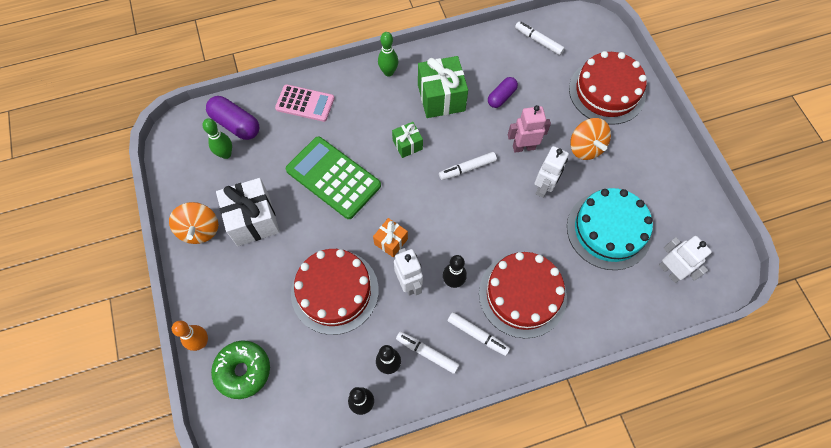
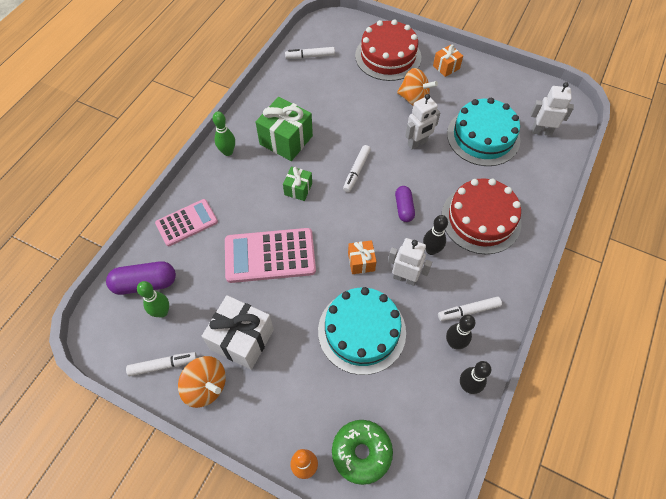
camera: 45 degrees left, 5 degrees down
green calculator [286,136,381,219] -> pink calculator [225,228,316,283]
red cake [291,249,379,335] -> turquoise cake [318,287,406,375]
white marker [447,312,510,356] -> white marker moved to [126,352,197,376]
purple capsule [488,77,518,108] -> purple capsule moved to [395,186,415,222]
pink robot [508,105,551,153] -> none
white robot [534,146,569,198] -> white robot turned 75 degrees clockwise [405,94,441,149]
none -> orange gift [433,45,463,77]

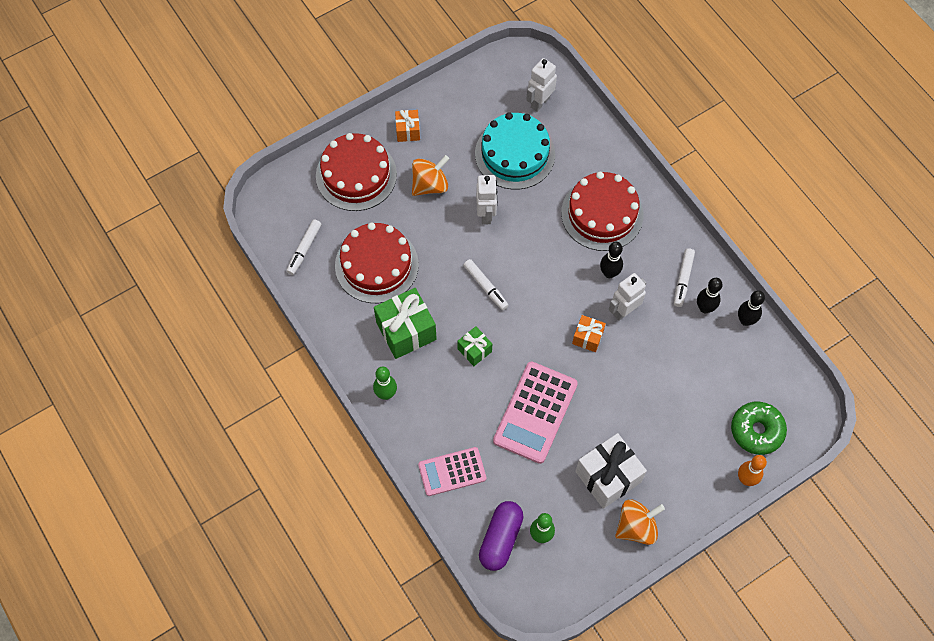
camera: 60 degrees left, 5 degrees up
white marker [126,352,197,376] -> none
pink calculator [155,199,218,246] -> pink calculator turned 105 degrees counterclockwise [418,447,486,496]
turquoise cake [318,287,406,375] -> none
purple capsule [395,186,415,222] -> none
none -> red cake [335,223,419,303]

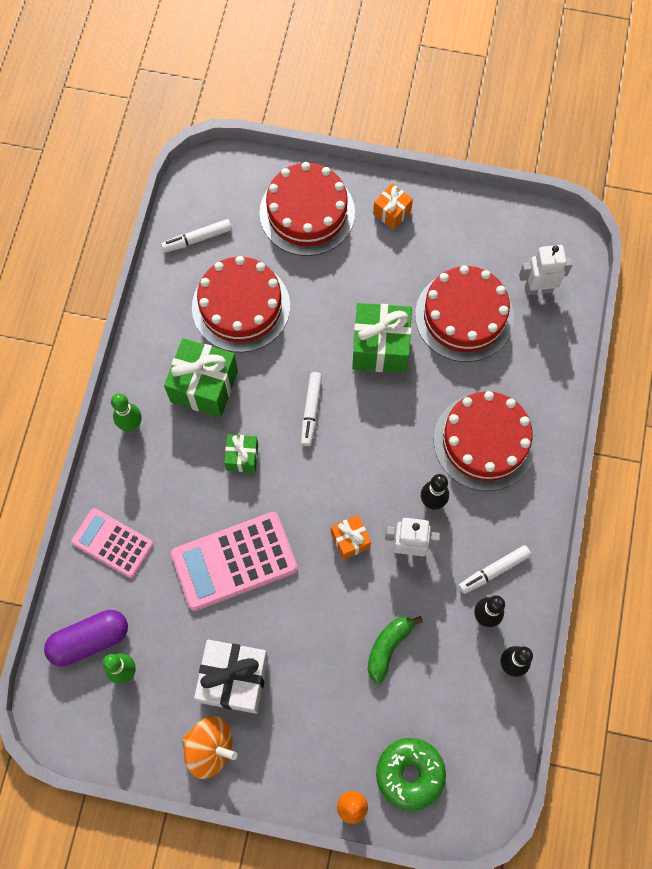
camera: 45 degrees right, 5 degrees up
orange spinning top [412,155,449,196] -> none
turquoise cake [475,112,555,190] -> red cake [415,265,514,362]
white robot [476,175,497,225] -> green gift [352,303,412,373]
none -> green banana [368,616,423,684]

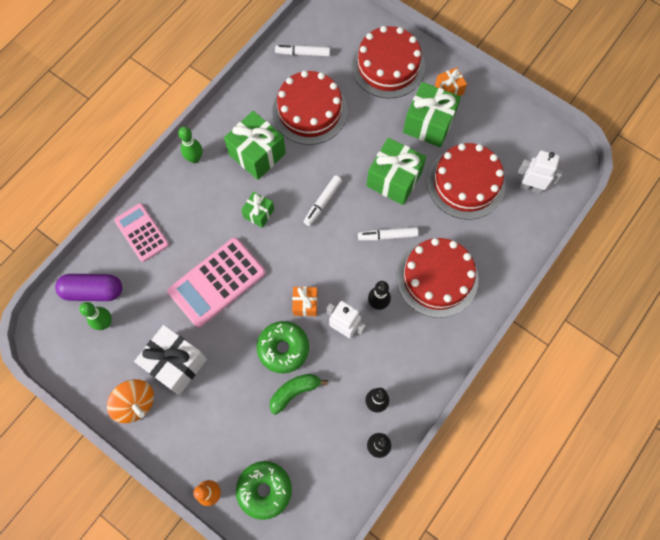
camera: 25 degrees right, 0 degrees up
pink calculator [171,512,298,611] -> pink calculator turned 45 degrees counterclockwise [167,237,266,328]
white marker [459,545,531,594] -> white marker moved to [358,227,419,241]
none -> green donut [257,321,309,373]
none -> green gift [403,82,461,147]

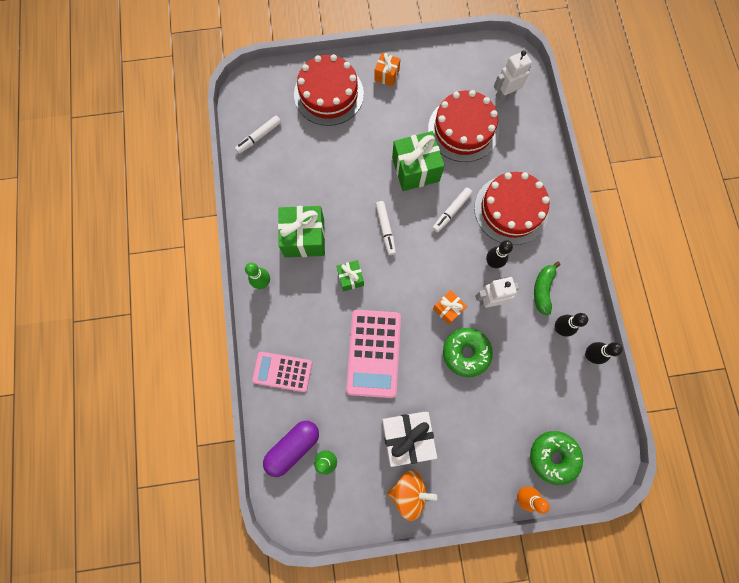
camera: 45 degrees left, 5 degrees up
green banana [269,374,328,415] -> green banana moved to [534,261,561,316]
red cake [272,70,348,145] -> none
green gift [403,82,461,147] -> none

